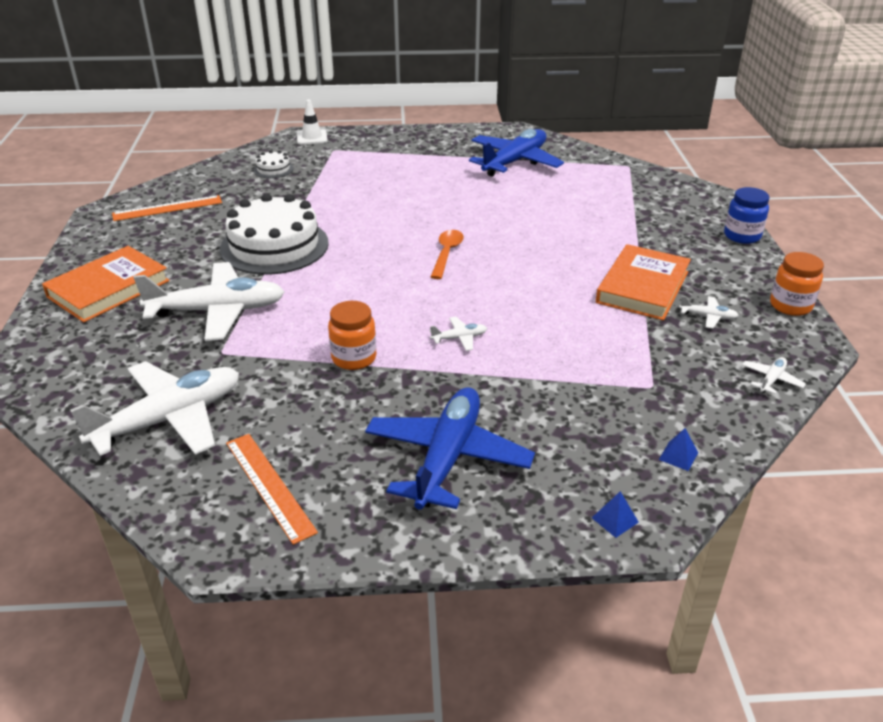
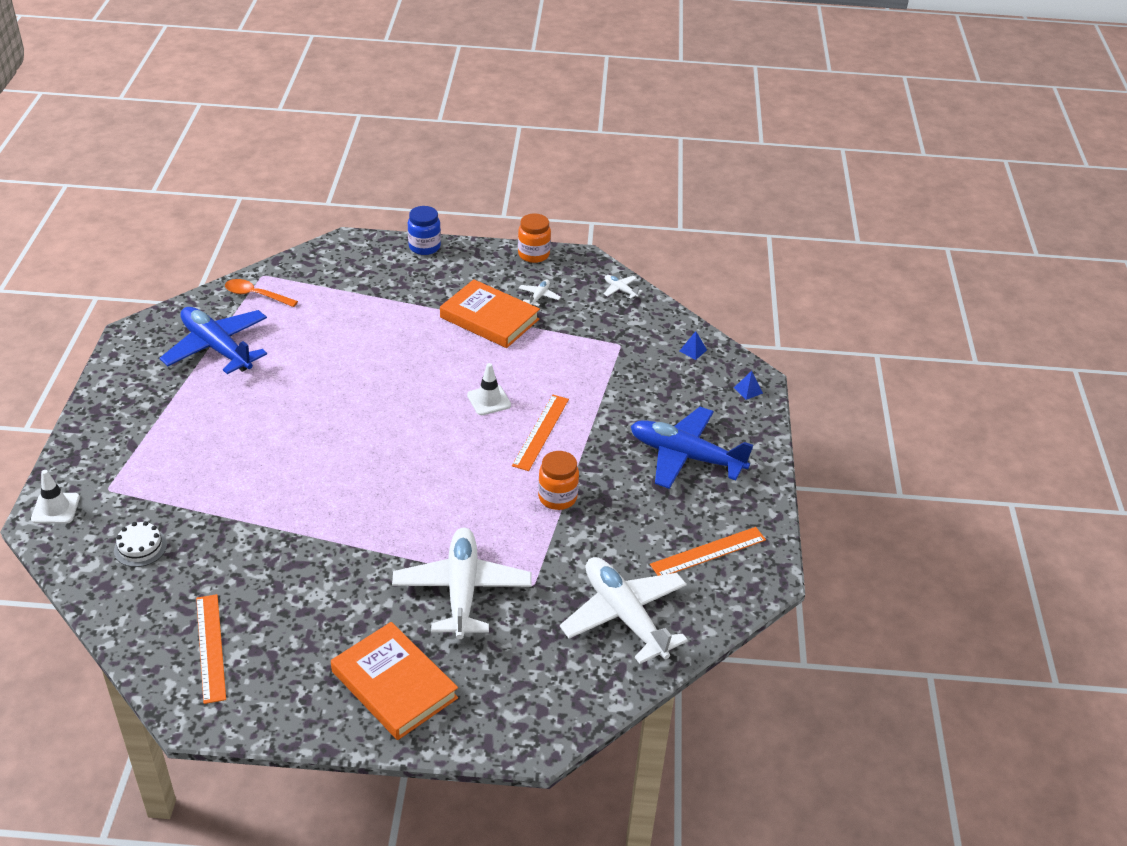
camera: 85 degrees left, 5 degrees up
white cake [220,194,329,275] -> none
white plane [430,316,487,351] -> orange ruler [512,395,569,471]
orange spoon [431,230,464,279] -> orange spoon moved to [225,279,298,307]
none -> white traffic cone [467,363,511,415]

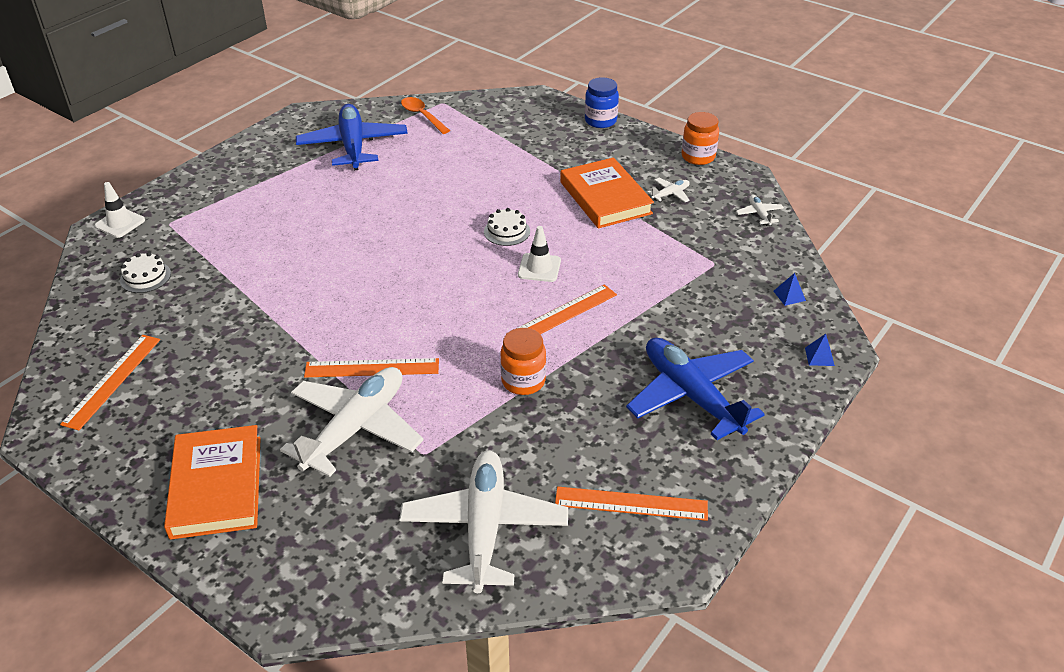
camera: 35 degrees right, 0 degrees up
none -> orange ruler [304,358,439,377]
none -> white cake [484,208,530,246]

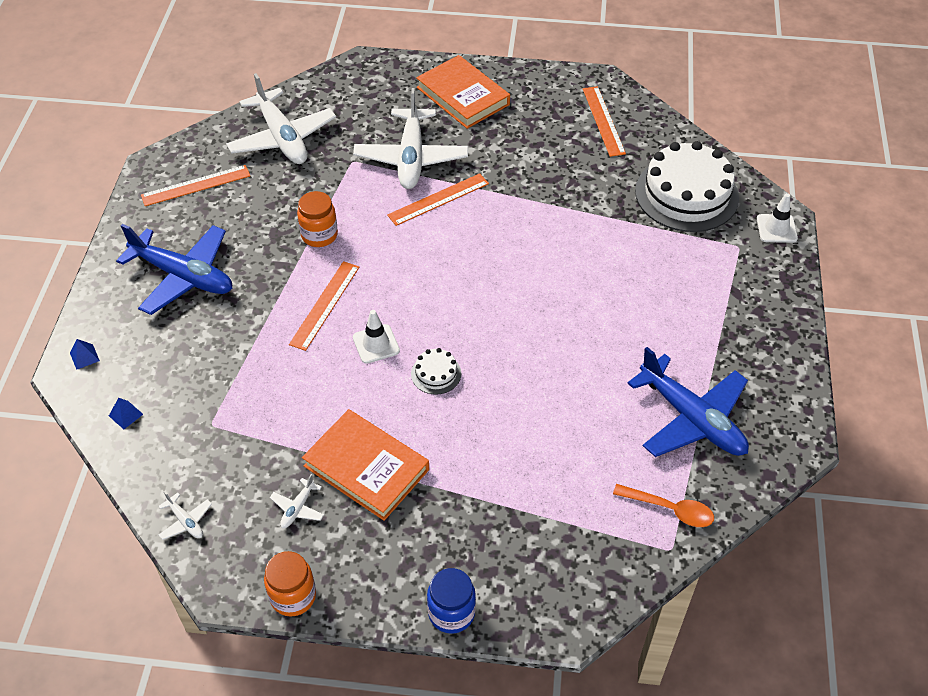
camera: 150 degrees right, 10 degrees up
white cake [120,252,171,293] -> white cake [635,141,739,232], size x2.32

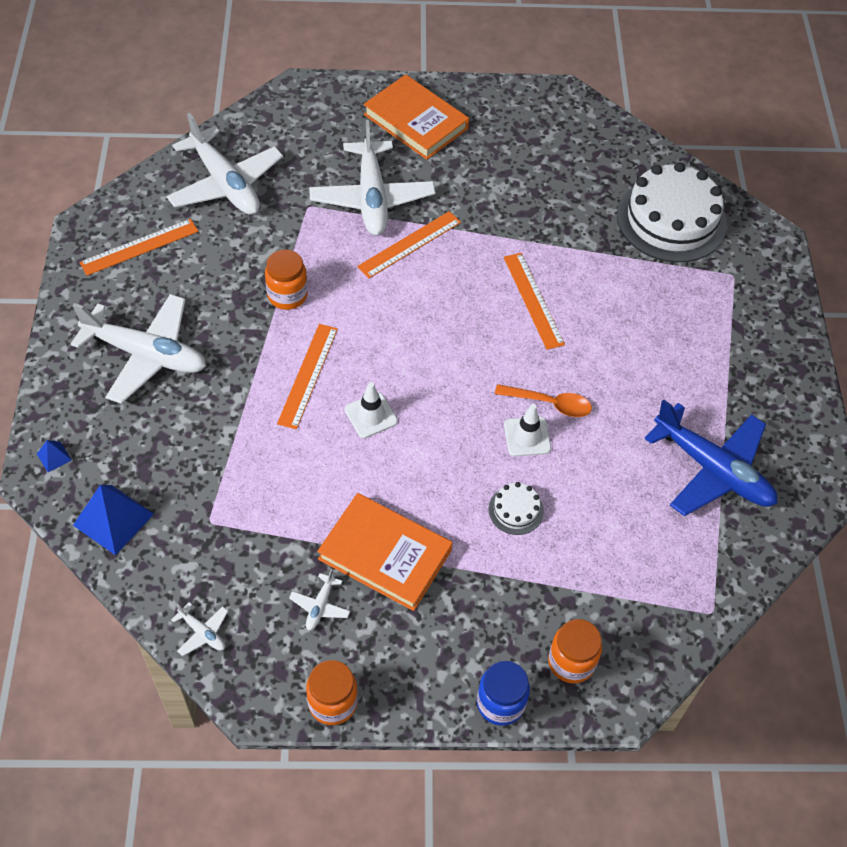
camera: 10 degrees left, 5 degrees up
blue pyramid [109,398,143,429] -> blue pyramid [73,485,154,555], size x2.12
blue plane [116,224,232,315] -> white plane [71,294,206,404]
white cake [411,348,461,395] -> white cake moved to [488,482,544,535]
orange ruler [583,86,626,157] -> orange ruler moved to [504,253,565,350]
orange spoon [613,484,714,527] -> orange spoon moved to [495,384,592,417]
white traffic cone [757,193,798,243] -> white traffic cone moved to [504,404,551,456]
none -> orange jar [548,619,602,684]

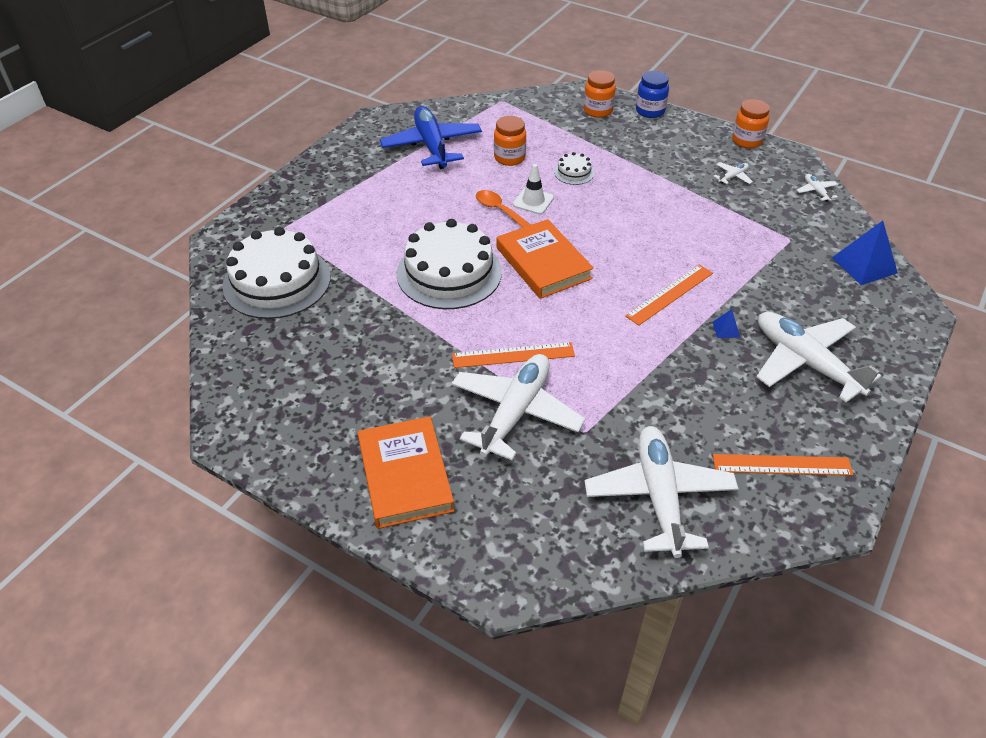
camera: 145 degrees left, 10 degrees down
blue pyramid [37,440,72,472] -> blue pyramid moved to [713,309,740,338]
orange jar [265,249,308,310] -> orange jar moved to [494,116,526,166]
orange book [317,493,453,611] -> orange book moved to [497,219,594,299]
white traffic cone [345,382,398,438] -> none
orange ruler [504,253,565,350] -> white cake [397,219,502,309]

